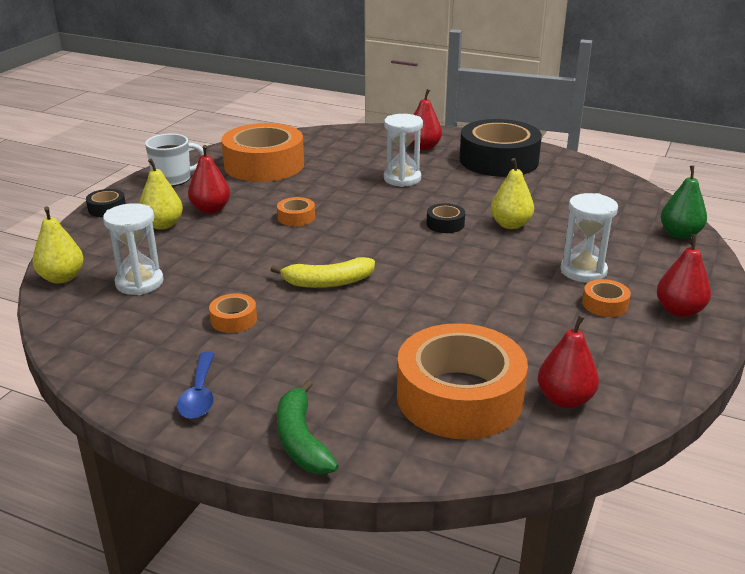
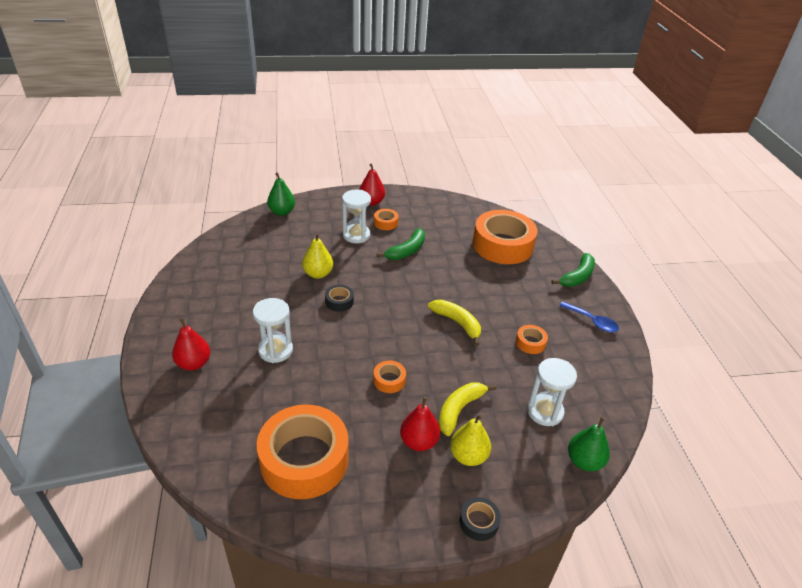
camera: 125 degrees left, 10 degrees up
yellow pear [32,207,84,284] -> green pear [568,417,610,471]
white mug [145,134,204,186] -> none
blue spoon [177,352,214,419] -> blue spoon turned 75 degrees clockwise [559,302,619,332]
black tape [460,119,542,177] -> none
red pear [538,315,599,408] -> none
none -> green banana [377,228,425,260]
none -> yellow banana [439,382,496,436]

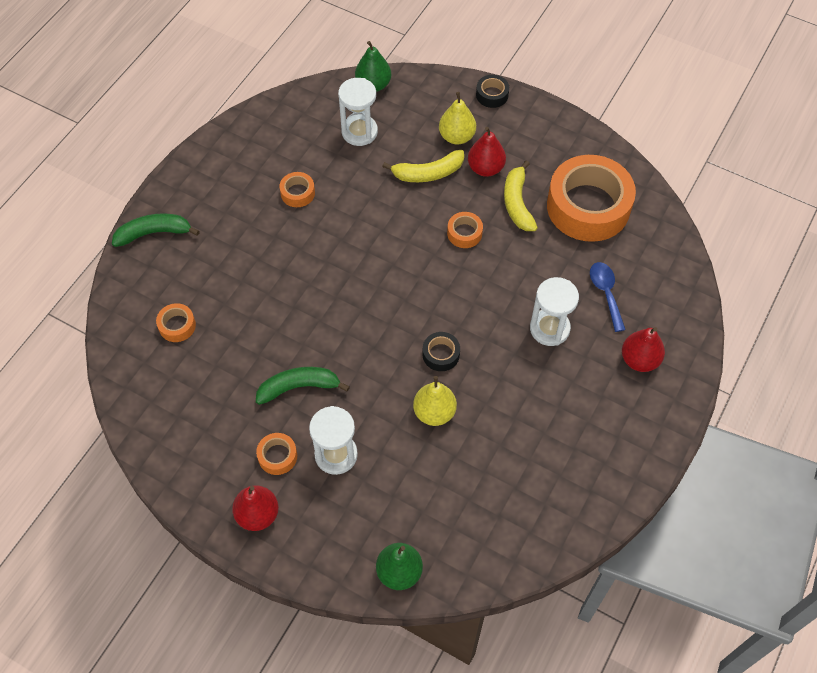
camera: 140 degrees left, 20 degrees up
yellow banana [428,300,481,346] -> yellow banana moved to [504,160,538,231]
orange tape [473,210,538,264] -> orange tape [156,303,196,342], size x0.42
blue spoon [559,302,619,332] -> blue spoon moved to [590,262,626,332]

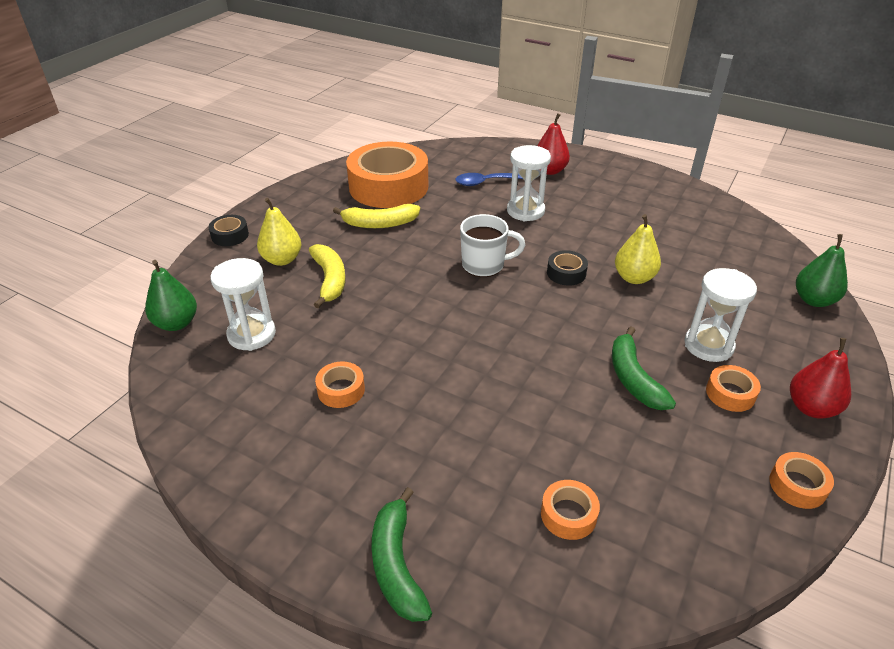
camera: 90 degrees left, 20 degrees down
orange tape [447,212,483,248] -> orange tape moved to [769,452,834,509]
red pear [468,127,506,177] -> none
none -> white mug [460,214,525,277]

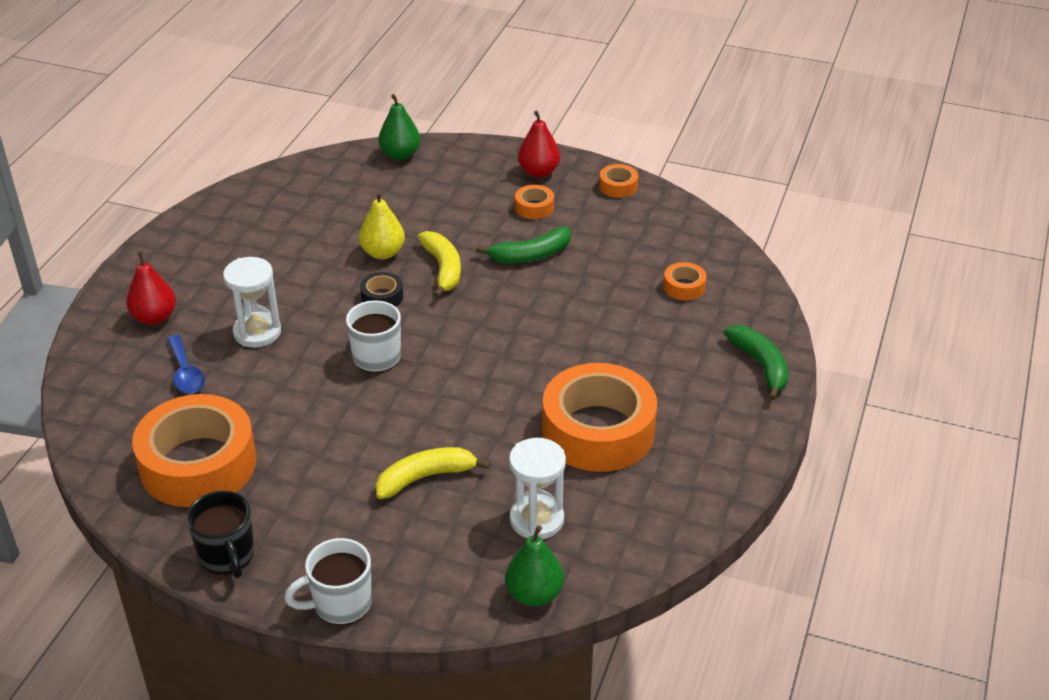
camera: 100 degrees left, 0 degrees up
black tape [208,215,249,246] -> white mug [284,538,372,625]
yellow pear [257,198,301,266] -> none
orange tape [315,361,365,408] -> orange tape [542,363,657,472], size x2.41
yellow banana [333,204,420,228] -> yellow banana moved to [417,231,461,298]
green banana [371,487,432,622] -> green banana turned 90 degrees counterclockwise [724,325,789,400]
white hourglass [684,268,757,362] -> none
none -> black mug [186,491,254,578]

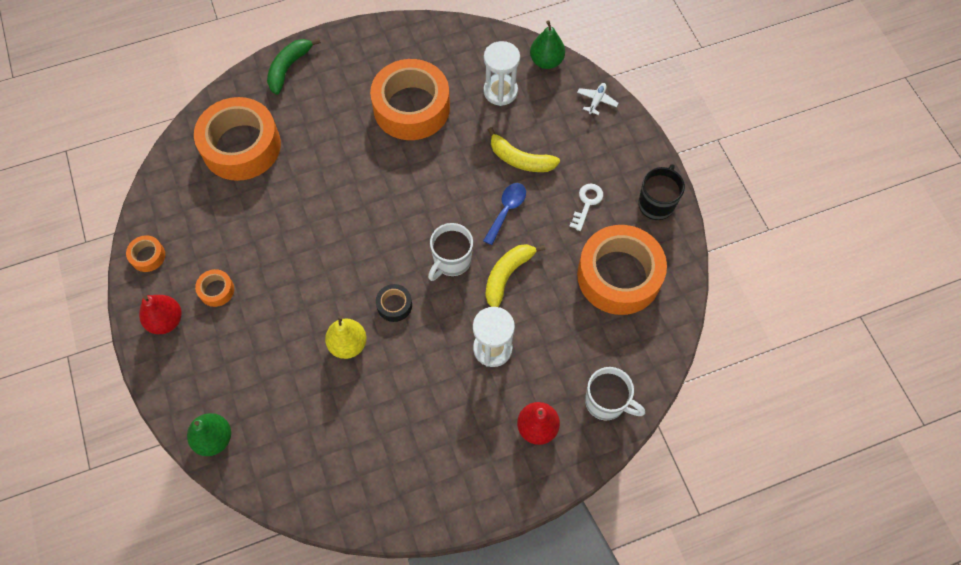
camera: 130 degrees left, 25 degrees up
blue spoon [167,335,205,394] -> blue spoon moved to [483,183,526,245]
white mug [284,538,372,625] -> white mug moved to [585,367,645,421]
yellow banana [417,231,461,298] -> yellow banana moved to [486,244,545,307]
green banana [476,227,571,263] -> none
orange tape [663,262,707,301] -> orange tape [194,97,281,181], size x2.41
none -> white key [569,184,603,231]
none -> white plane [577,83,618,115]

